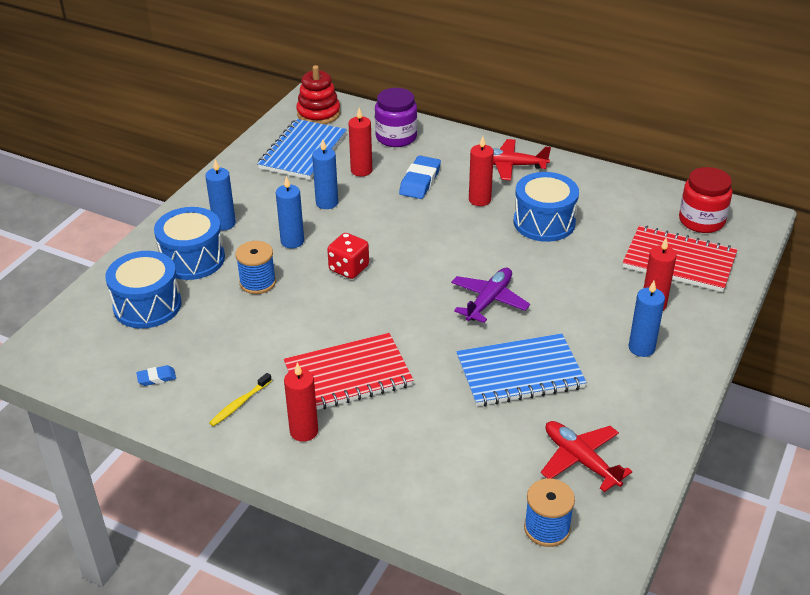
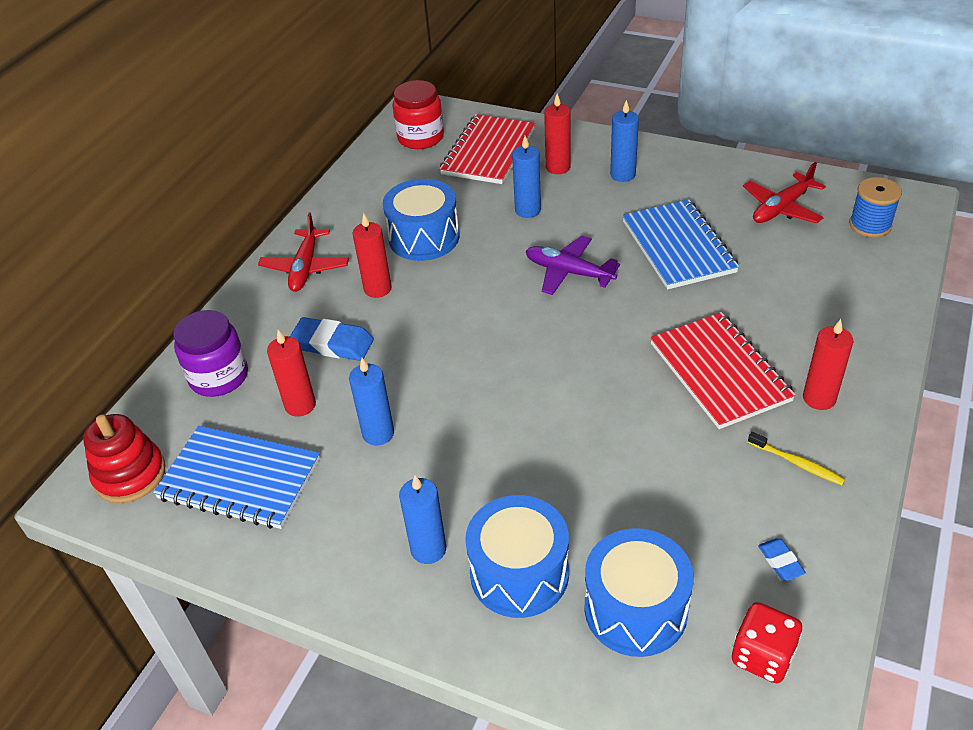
camera: 90 degrees left, 5 degrees up
blue spool [236,241,276,294] -> none
blue candle [276,176,304,248] -> blue candle moved to [512,136,541,218]
red dice [327,233,369,279] -> red dice moved to [732,602,803,683]

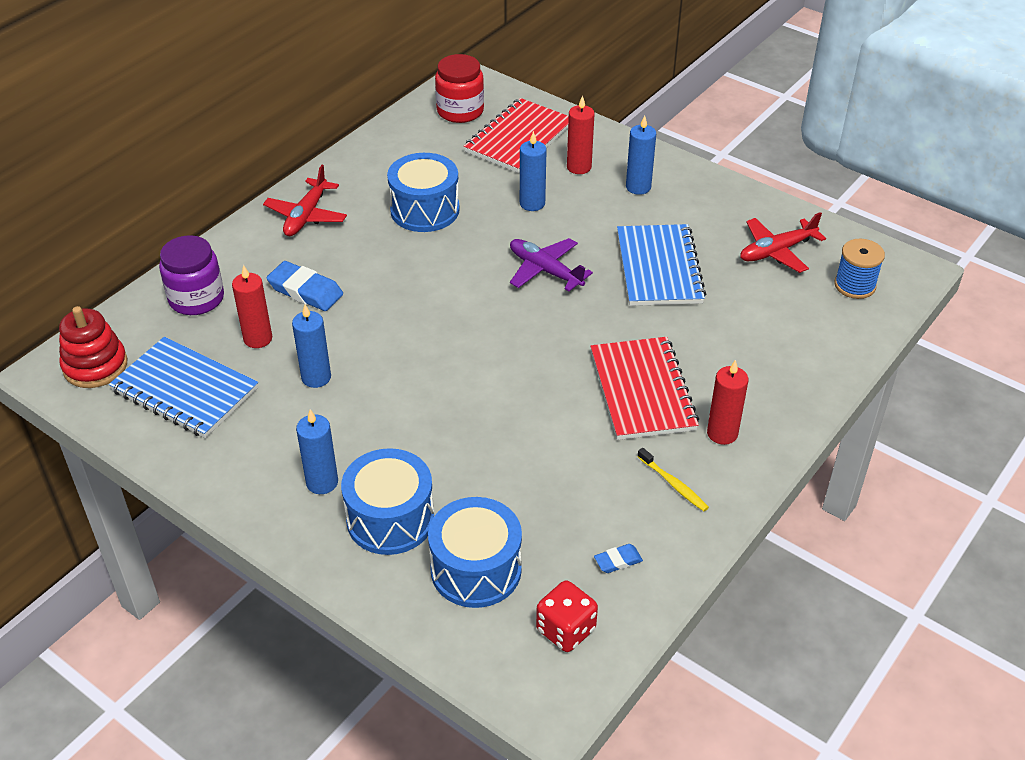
camera: 10 degrees right, 0 degrees up
red candle [352,213,392,298] -> none
blue eraser [758,538,806,581] -> blue eraser turned 75 degrees clockwise [594,544,643,573]

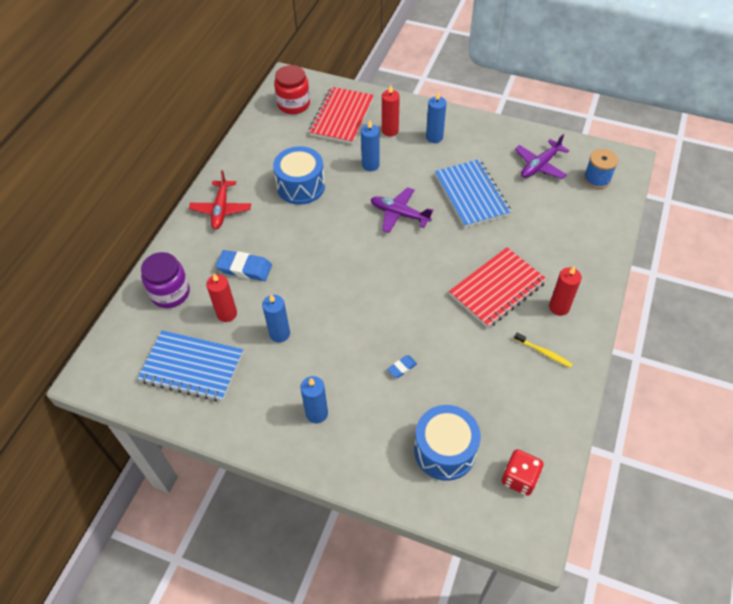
camera: 15 degrees left, 10 degrees up
red stacking toy [59,306,127,388] -> none
blue drum [341,448,434,555] -> none
red notebook [590,337,699,440] -> red notebook turned 75 degrees clockwise [449,247,547,328]
blue eraser [594,544,643,573] -> blue eraser moved to [387,355,417,378]
red plane [740,212,826,273] -> purple plane [515,134,569,179]

